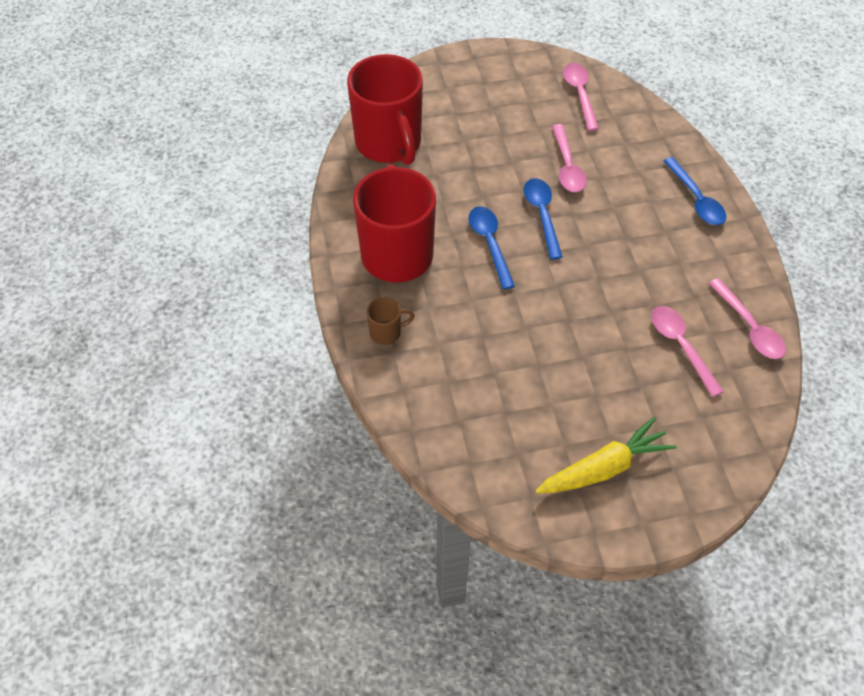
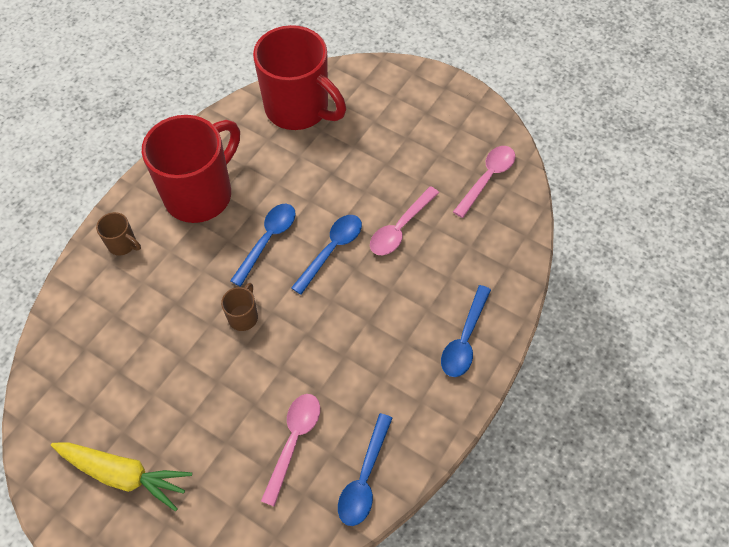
camera: 45 degrees right, 5 degrees up
red mug [347,54,423,165] -> red mug turned 75 degrees counterclockwise [253,25,346,130]
pink spoon [709,278,786,359] -> blue spoon [338,413,393,526]
none -> brown mug [221,283,258,331]

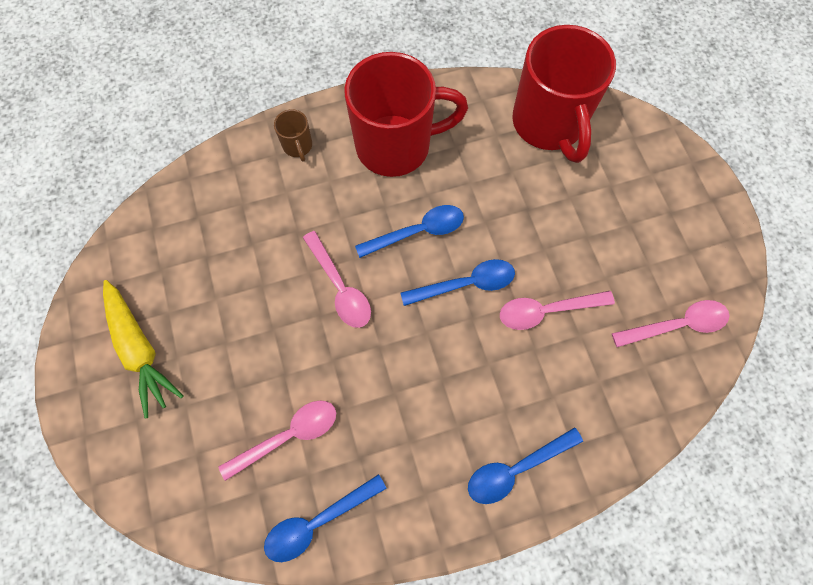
camera: 40 degrees right, 10 degrees up
brown mug [221,283,258,331] -> pink spoon [303,231,371,328]

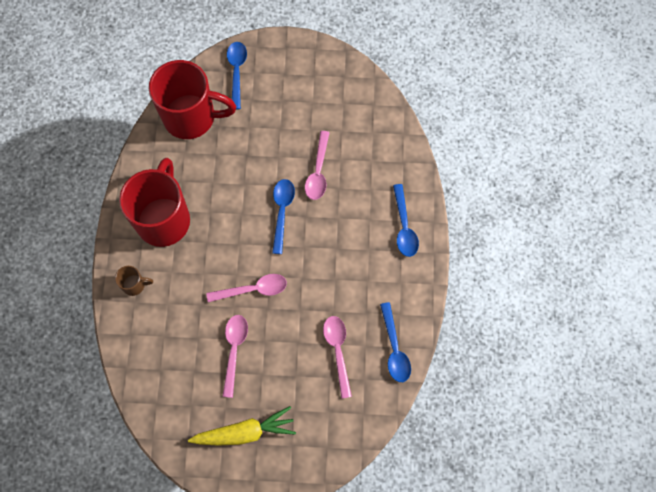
camera: 70 degrees left, 0 degrees up
blue spoon [355,205,464,258] -> blue spoon moved to [227,42,247,110]
pink spoon [612,300,729,347] -> pink spoon moved to [222,315,248,398]

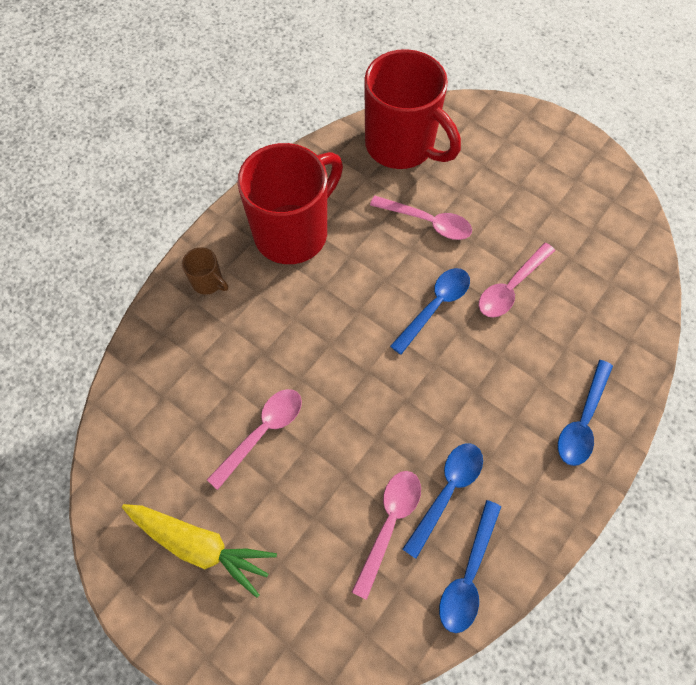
camera: 35 degrees right, 5 degrees down
pink spoon [206,274,287,302] -> pink spoon moved to [370,196,472,240]
blue spoon [227,42,247,110] -> blue spoon moved to [402,443,483,559]

